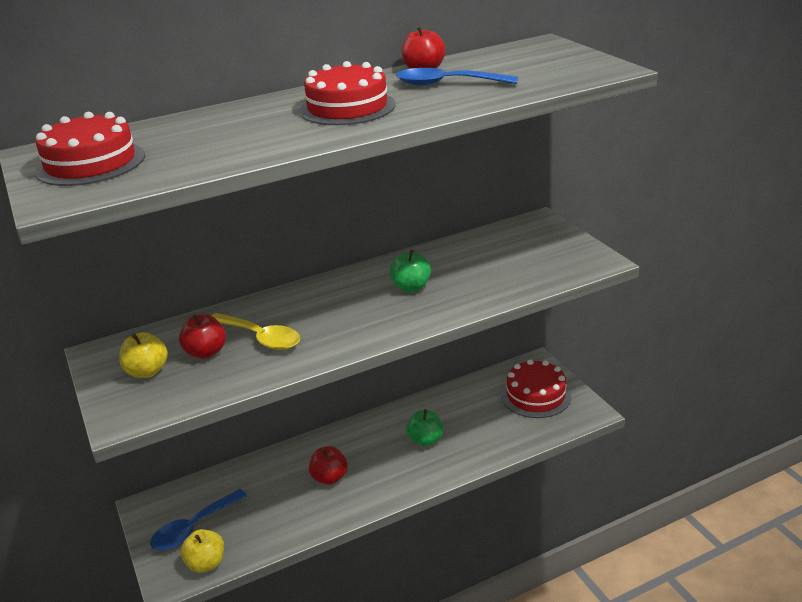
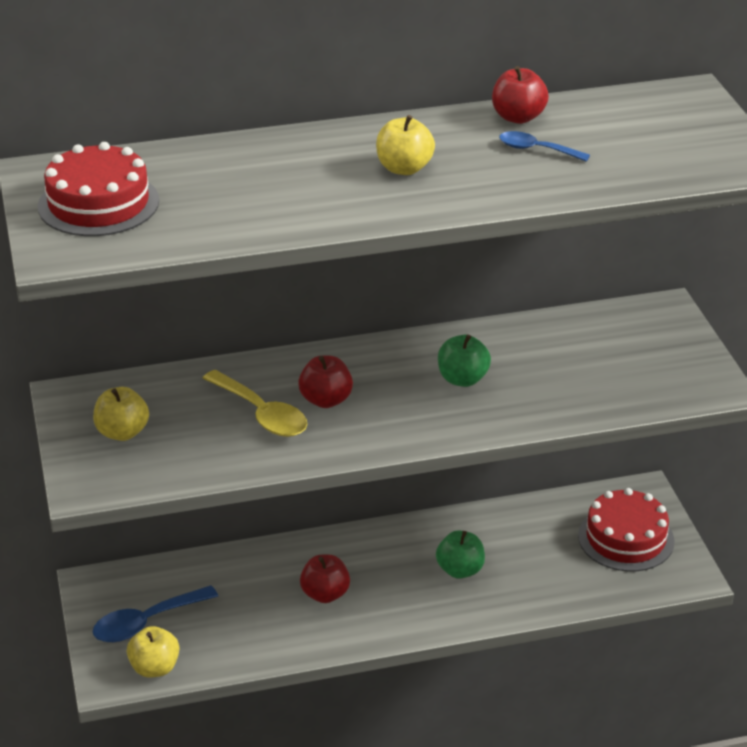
camera: 10 degrees right, 5 degrees up
red apple [179,314,226,359] -> red apple moved to [298,355,353,408]
red cake [299,61,396,125] -> yellow apple [376,115,435,175]
blue spoon [396,68,518,86] -> blue spoon [499,131,590,162], size x0.61

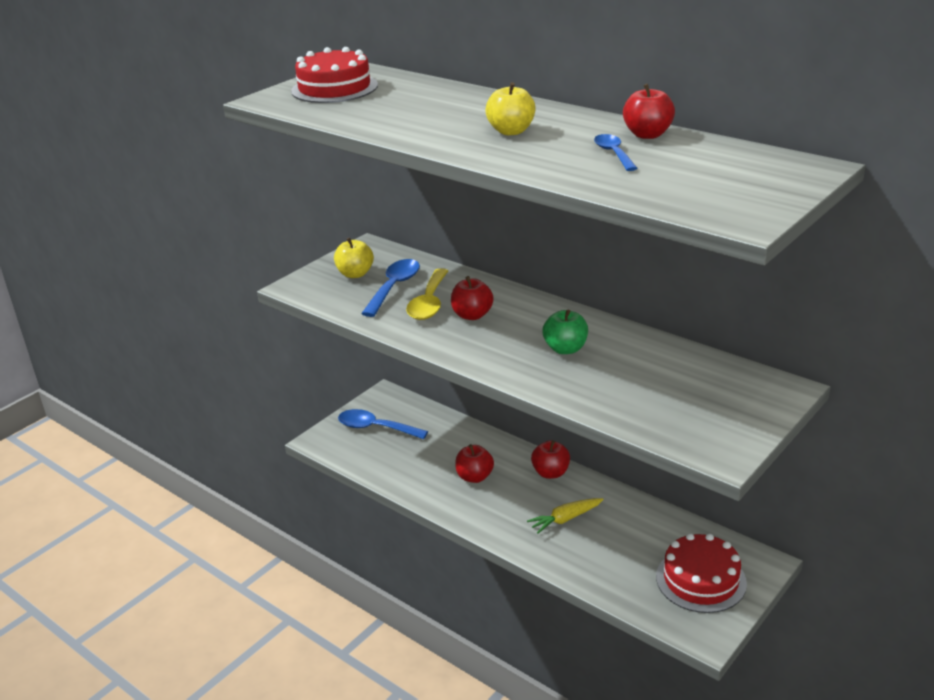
camera: 55 degrees right, 5 degrees down
yellow apple [127,626,179,678] -> none
green apple [436,530,485,579] -> yellow carrot [527,498,604,534]
none -> blue spoon [361,259,420,317]
none -> red apple [531,440,570,479]

